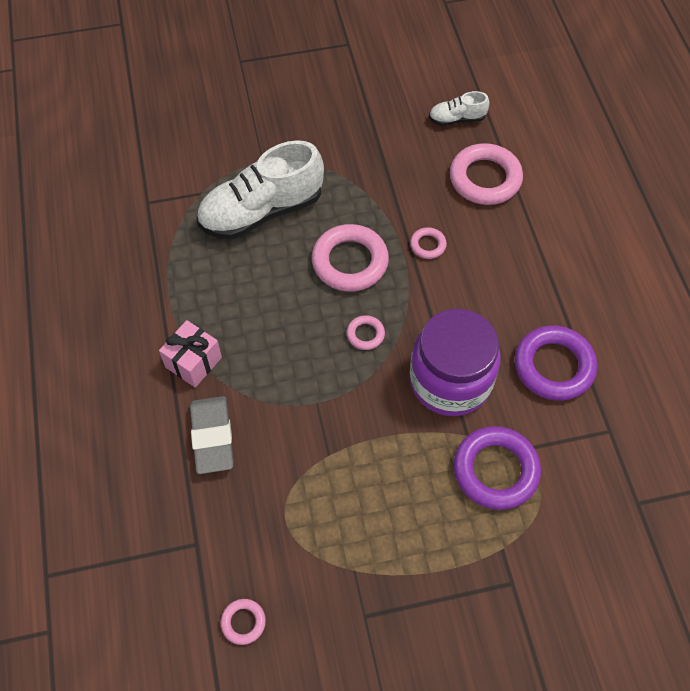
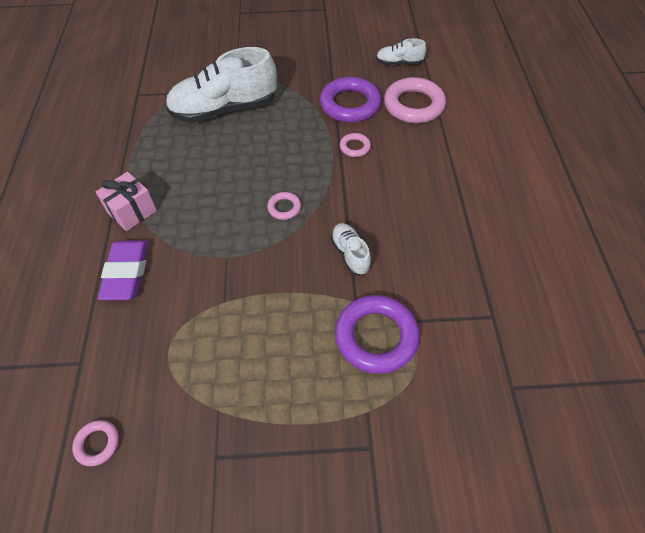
camera: 10 degrees right, 5 degrees down
grey eraser [190,396,234,474] -> purple eraser [98,240,149,300]
pink ring [312,224,389,292] -> none
purple jar [410,309,500,416] -> white shoe [331,223,371,275]
purple ring [515,325,597,401] -> purple ring moved to [320,77,381,123]

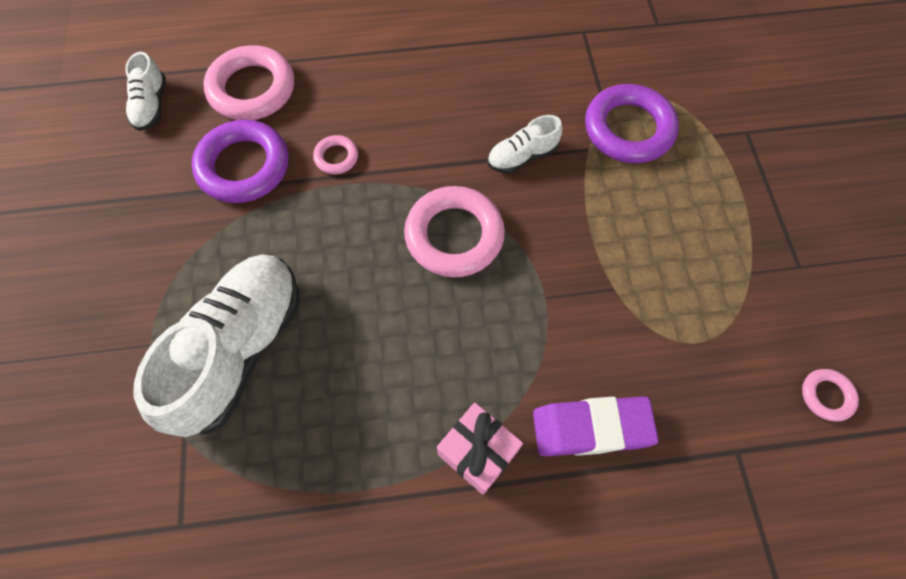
camera: 95 degrees left, 10 degrees up
white shoe [165,47,277,123] -> white shoe turned 135 degrees counterclockwise [133,254,299,437]
pink ring [267,192,301,220] -> pink ring [404,186,505,277], size x2.09

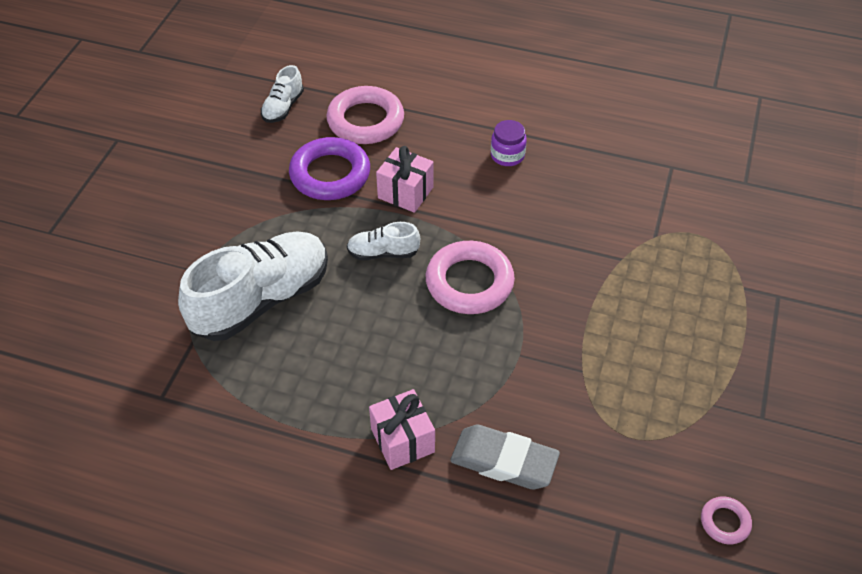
camera: 25 degrees right, 15 degrees down
pink ring [313,135,358,174] -> pink gift [376,146,434,213]
white shoe [488,115,563,174] -> white shoe moved to [347,222,420,260]
purple eraser [533,396,659,456] -> grey eraser [450,425,560,489]
purple ring [585,84,679,163] -> none
none -> purple jar [491,120,527,166]

